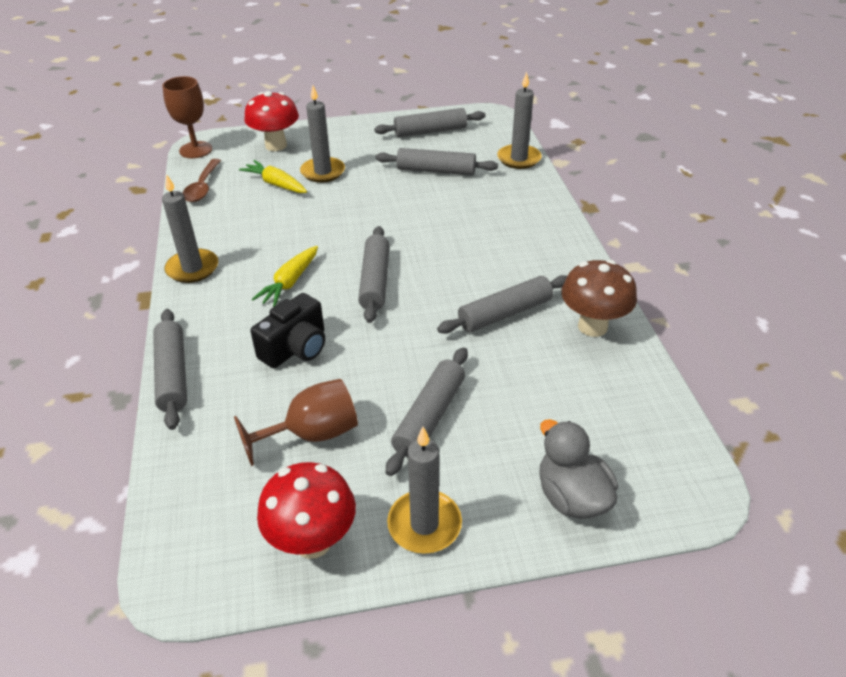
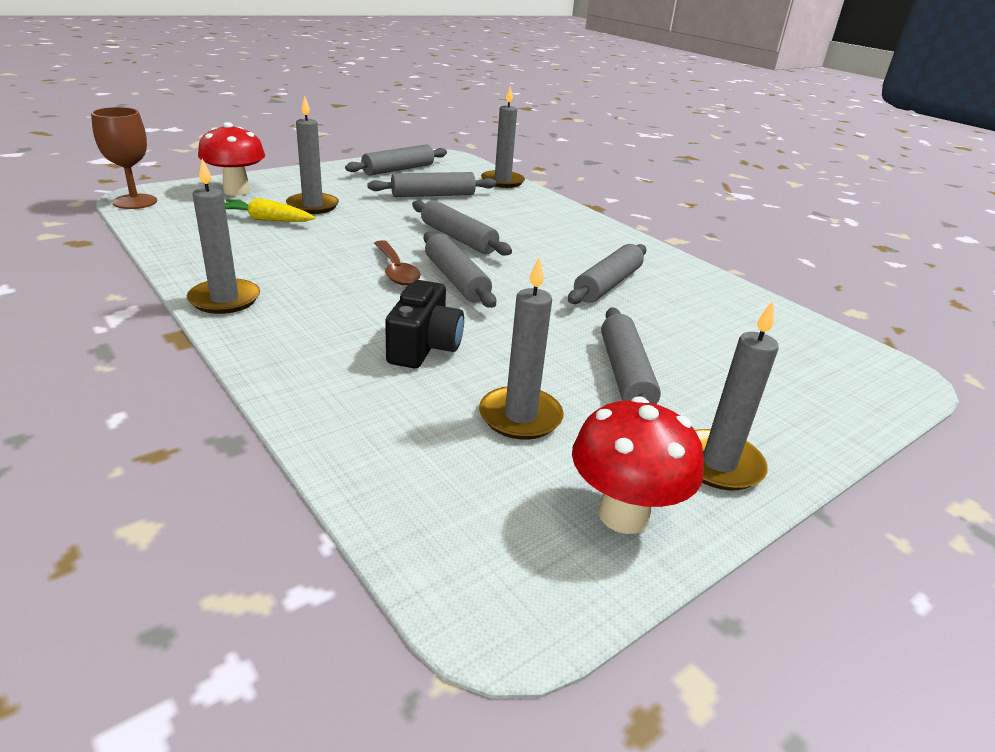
camera: 30 degrees left, 10 degrees down
grey rolling pin [153,309,187,430] -> grey rolling pin moved to [412,200,512,255]
brown spoon [183,159,221,202] -> brown spoon moved to [374,240,421,285]
brown goblet [234,379,358,466] -> grey candle [479,257,564,440]
yellow carrot [252,246,318,307] -> none
grey duck [539,419,618,519] -> none
brown mushroom [561,260,637,337] -> none

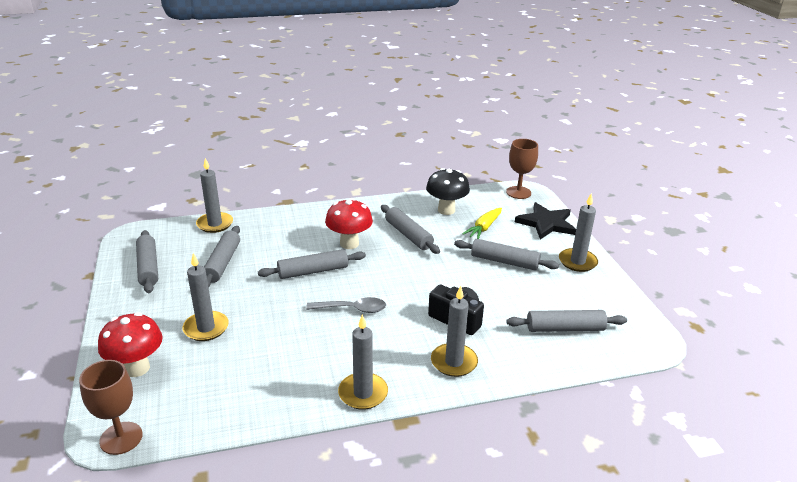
camera: 65 degrees left, 0 degrees up
yellow carrot [225,198,315,222] -> yellow carrot moved to [462,208,502,239]
brown spoon [374,240,421,285] -> grey spoon [306,297,386,313]
grey rolling pin [424,232,496,308] -> grey rolling pin moved to [506,310,627,332]
grey candle [479,257,564,440] -> grey candle moved to [431,285,478,377]
red mushroom [572,396,704,534] -> red mushroom moved to [325,198,373,249]
none -> black mushroom [426,168,470,215]
none -> brown goblet [506,139,538,199]
none -> black star [515,202,576,239]

